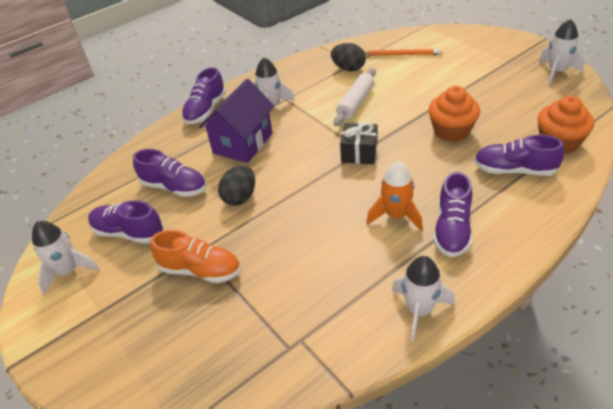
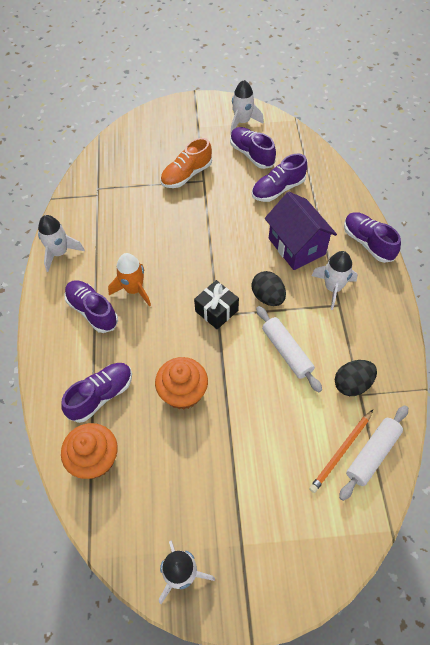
camera: 120 degrees right, 15 degrees up
purple shoe [88,200,163,244] -> purple shoe turned 90 degrees counterclockwise [230,127,276,169]
black egg [218,165,255,206] -> black egg moved to [251,271,286,306]
none -> white rolling pin [339,405,408,501]

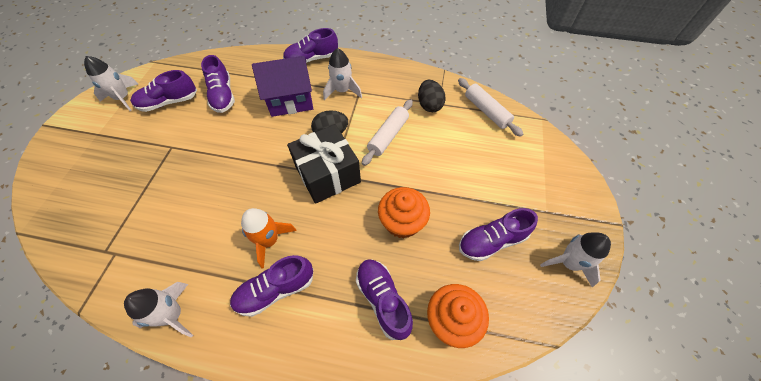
camera: 75 degrees left, 0 degrees up
orange shoe [160,138,212,188] -> none
black gift [194,280,239,329] -> black gift [287,124,361,204], size x1.67
white rolling pin [256,306,322,392] -> white rolling pin turned 45 degrees counterclockwise [362,99,413,166]
orange pencil [309,410,373,493] -> none
none -> purple shoe [459,208,538,261]

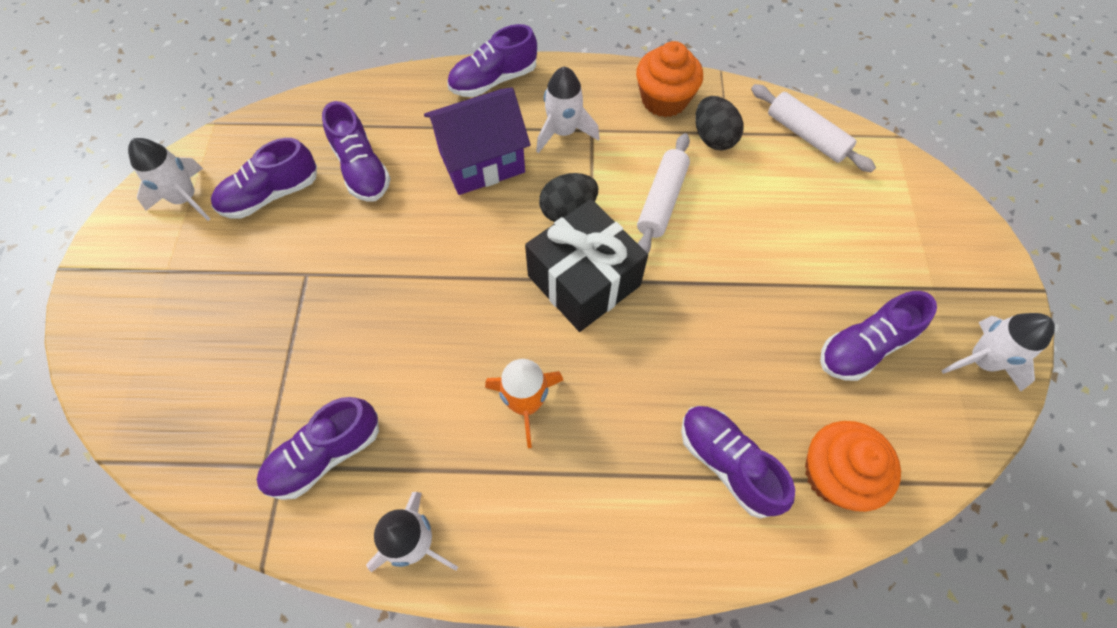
camera: 10 degrees left, 5 degrees up
purple shoe [230,255,313,317] -> purple shoe moved to [257,397,379,500]
orange cupcake [378,187,430,238] -> orange cupcake moved to [636,41,703,117]

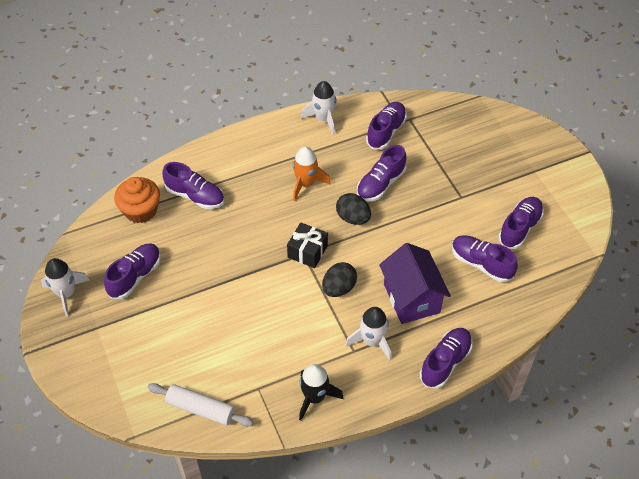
camera: 155 degrees right, 10 degrees down
white rocket [128,138,210,221] -> none
purple house [424,87,530,195] -> purple house turned 60 degrees counterclockwise [379,243,451,324]
black gift [525,199,648,332] -> black gift [287,222,328,268], size x0.60
orange cupcake [636,41,703,117] -> black rocket [299,364,344,421]
white rolling pin [637,133,690,254] -> none
black egg [695,96,744,151] -> black egg moved to [336,193,371,225]
none -> purple shoe [357,145,406,201]

